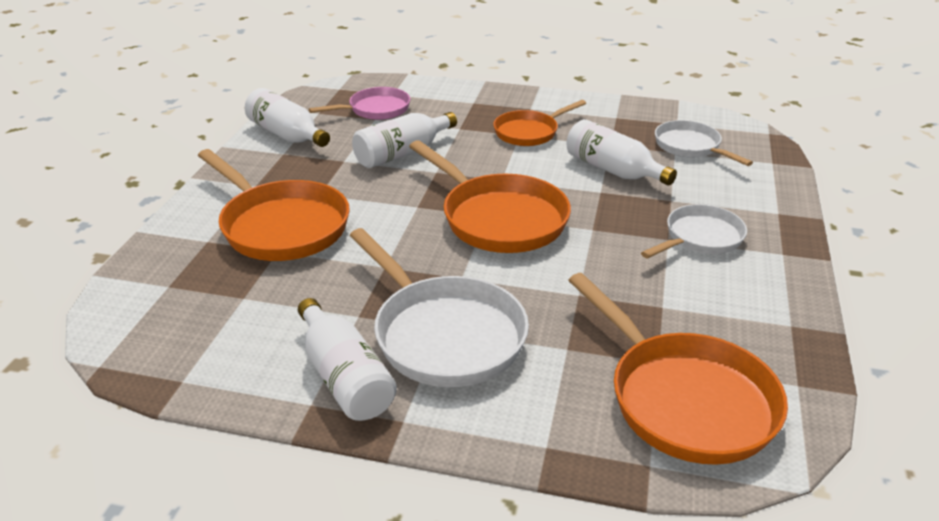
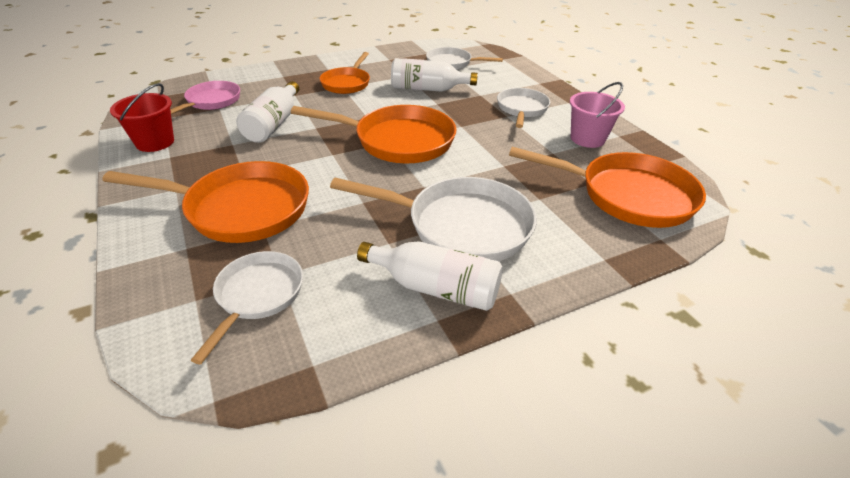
camera: 40 degrees left, 5 degrees up
white bottle [245,88,330,147] -> red bucket [110,83,174,152]
none -> white pan [191,251,303,364]
none -> pink bucket [570,82,625,148]

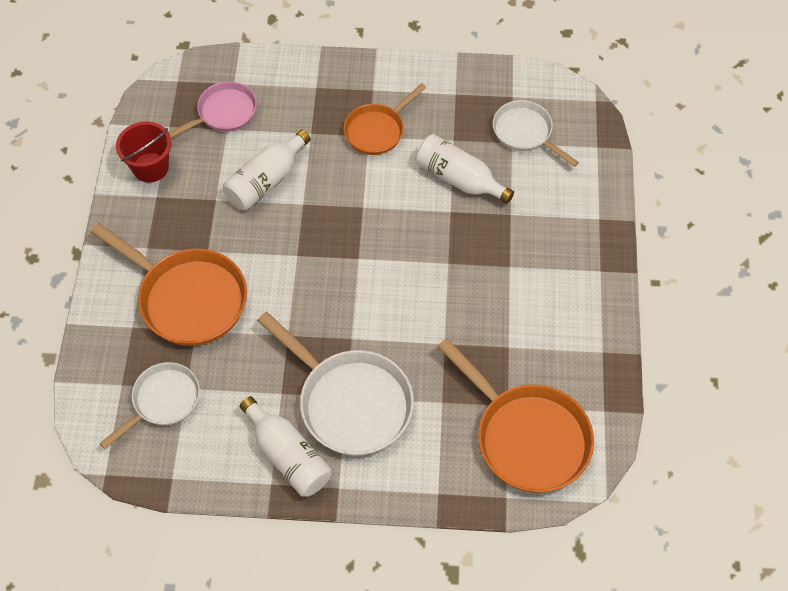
camera: 30 degrees right, 20 degrees up
orange pan [291,105,456,163] -> none
white pan [497,88,550,128] -> none
pink bucket [570,82,625,148] -> none

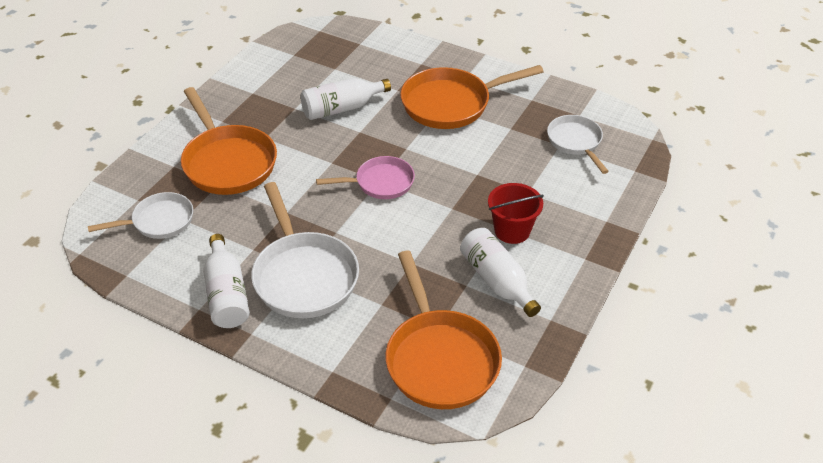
camera: 25 degrees right, 15 degrees down
red bucket [116,121,171,183] -> red bucket moved to [488,183,544,244]
pink pan [169,81,257,138] -> pink pan moved to [316,156,415,199]
orange pan [343,83,426,155] -> orange pan [400,65,544,129], size x1.66
white bottle [415,134,514,204] -> white bottle moved to [460,228,541,317]

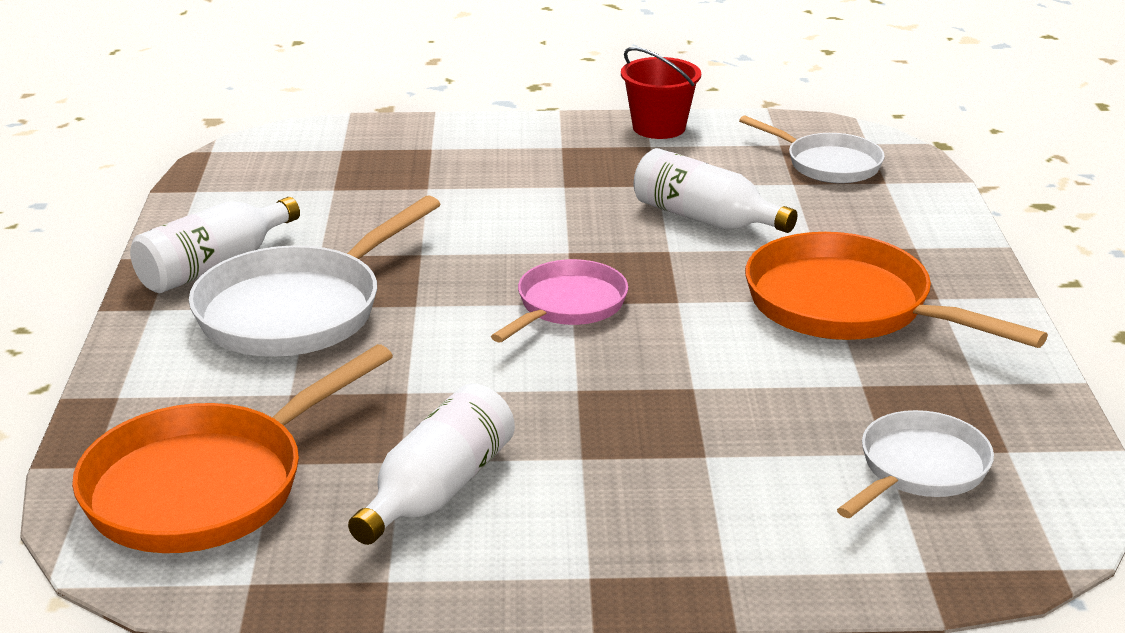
camera: 60 degrees right, 15 degrees down
white pan [88,192,193,239] -> white pan moved to [739,116,885,184]
orange pan [181,87,277,195] -> none
pink pan [316,156,415,199] -> pink pan turned 105 degrees counterclockwise [491,259,628,343]
red bucket [488,183,544,244] -> red bucket moved to [621,47,701,139]

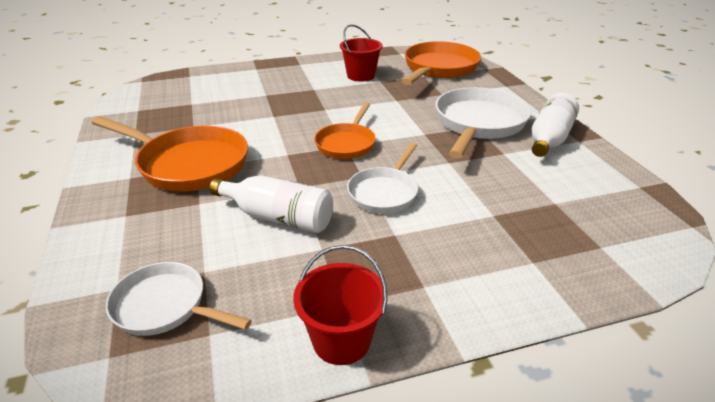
camera: 165 degrees right, 5 degrees up
white bottle [348,383,515,545] -> red bucket [340,24,383,82]
pink pan [491,259,628,343] -> orange pan [314,102,376,159]
white pan [837,410,994,518] -> white pan moved to [347,143,418,213]

